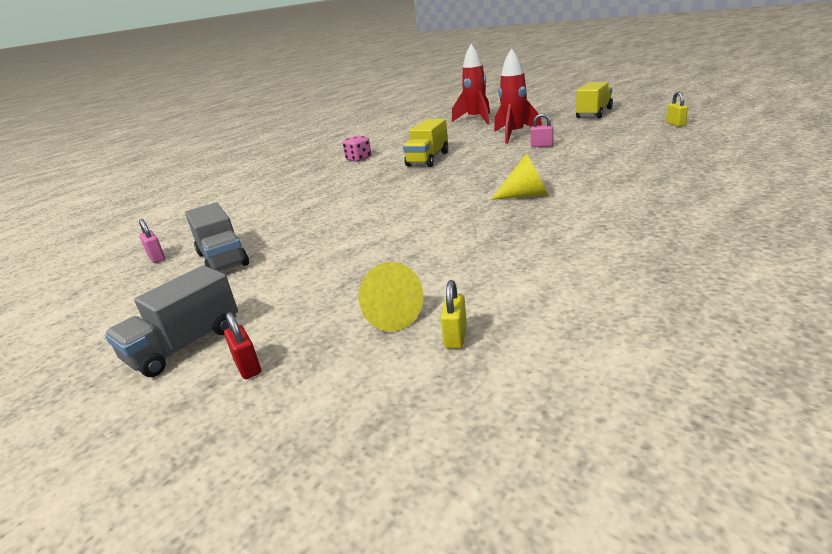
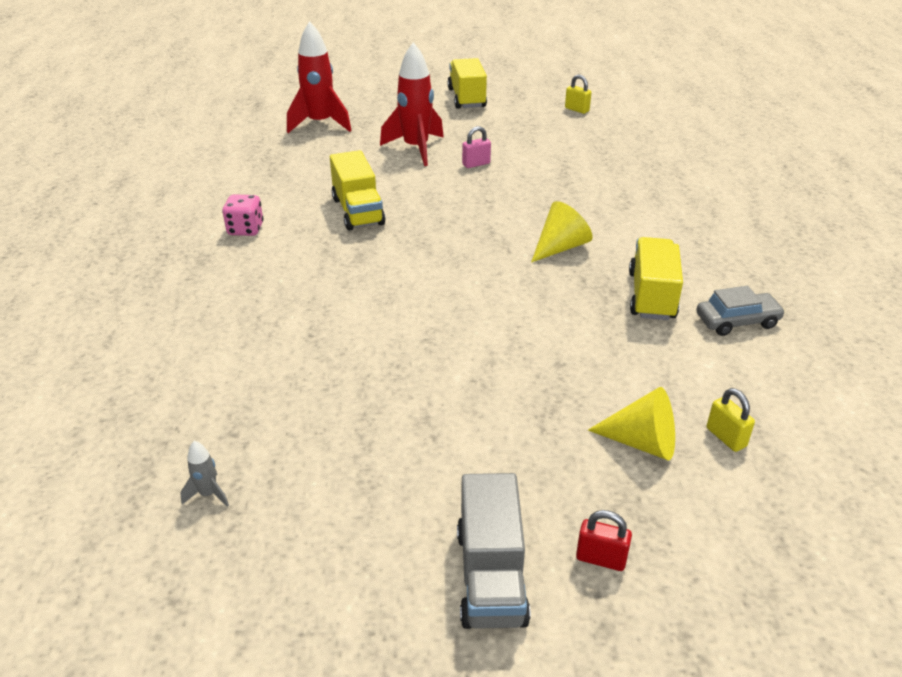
camera: 45 degrees left, 10 degrees up
pink padlock [139,219,165,263] -> grey rocket [180,441,229,507]
grey truck [185,203,249,271] -> none
none -> yellow truck [629,237,683,320]
none -> grey car [696,286,785,336]

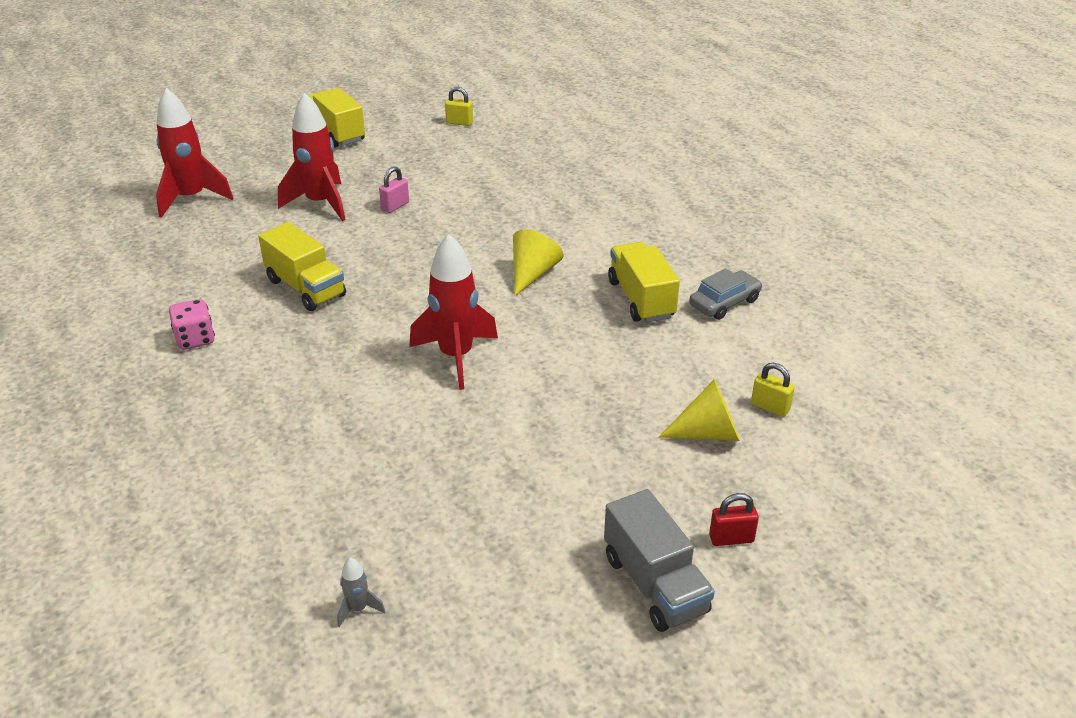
camera: 25 degrees left, 0 degrees up
none -> red rocket [409,234,498,390]

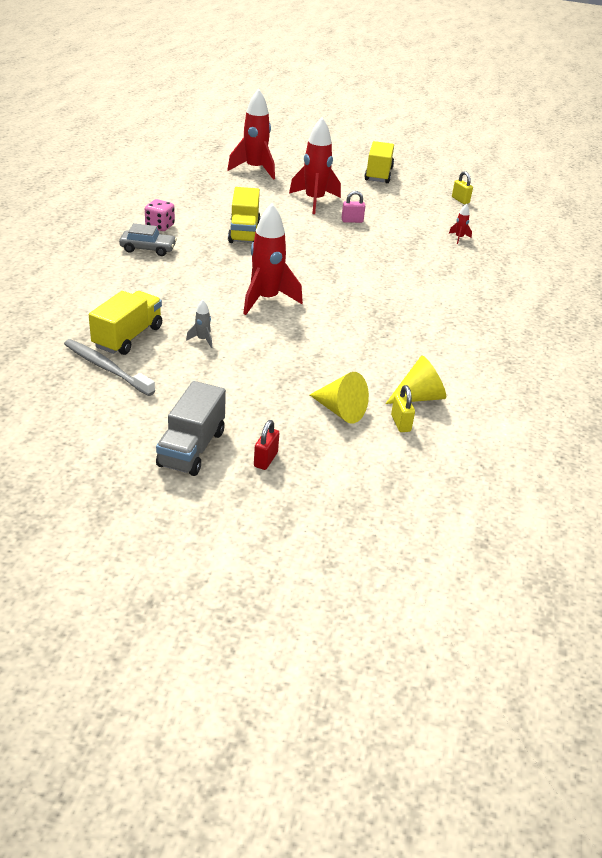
camera: 40 degrees right, 0 degrees up
grey rocket [337,557,386,627] -> grey rocket moved to [186,300,212,348]
yellow cone [513,230,564,296] -> yellow cone moved to [385,355,446,404]
yellow truck [608,242,680,323] -> yellow truck moved to [89,291,162,355]
grey car [689,268,762,320] -> grey car moved to [119,223,177,256]
red padlock [709,493,759,546] -> red padlock turned 75 degrees clockwise [254,420,279,470]
none -> grey toothbrush [64,339,155,396]
none -> red rocket [449,204,472,244]

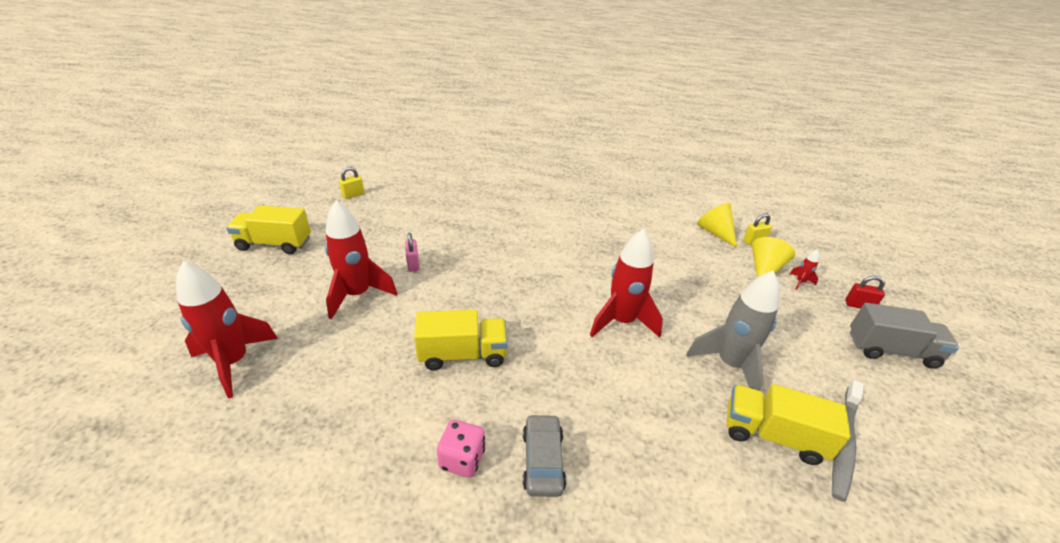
camera: 95 degrees left, 0 degrees up
grey rocket [186,300,212,348] -> grey rocket [686,270,780,391], size x2.39
red rocket [449,204,472,244] -> red rocket moved to [790,249,819,290]

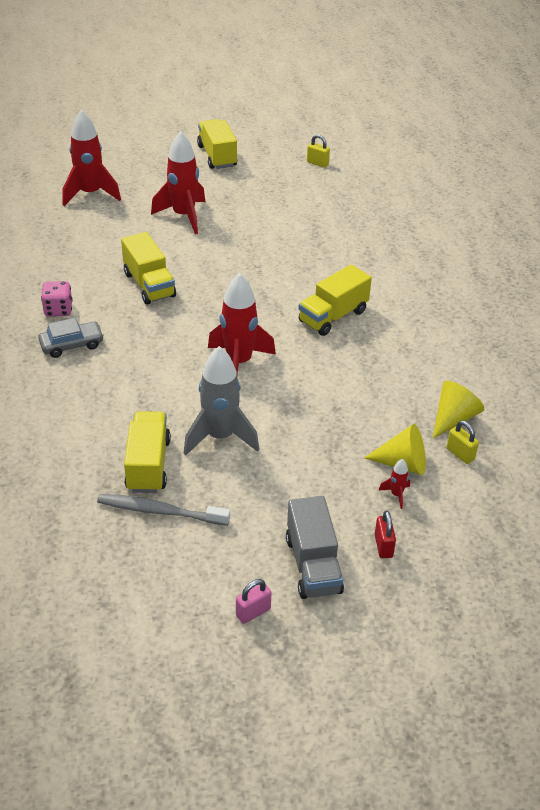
camera: 70 degrees right, 5 degrees up
pink padlock [405,233,419,272] -> pink padlock moved to [236,579,272,624]
none -> yellow truck [298,264,372,336]

